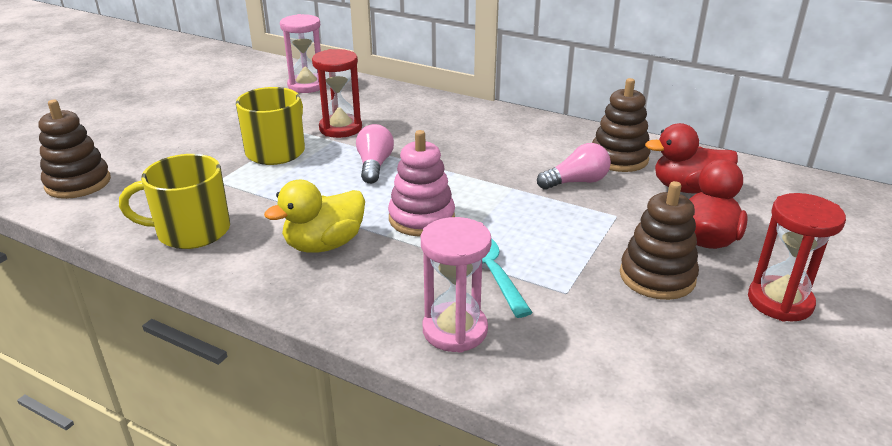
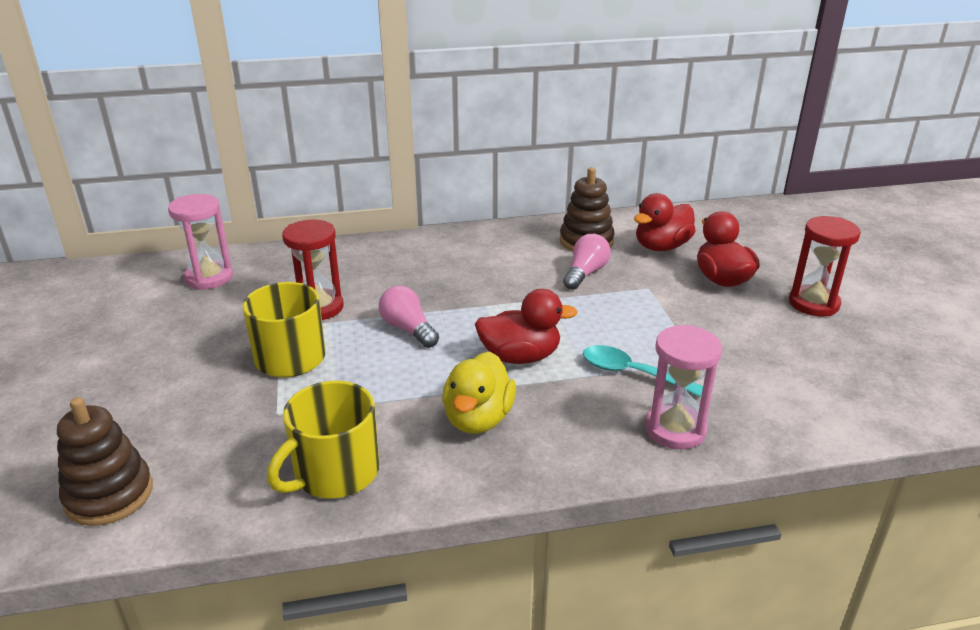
camera: 40 degrees left, 0 degrees up
pink stacking toy [388,130,455,237] -> red duck [475,289,578,364]
brown stacking toy [620,181,699,300] -> none

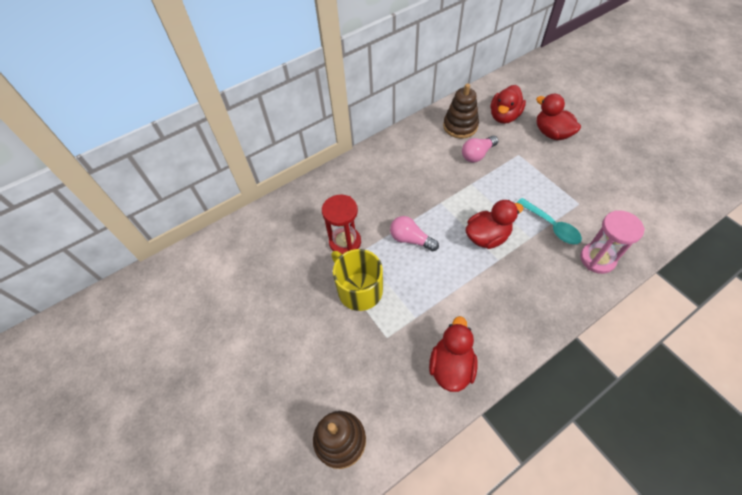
camera: 20 degrees left, 25 degrees up
pink hourglass [168,194,233,290] -> none
yellow mug [267,381,379,498] -> red duck [429,316,478,392]
yellow duck [442,351,516,434] -> none
pink light bulb [563,234,611,290] -> pink light bulb turned 135 degrees counterclockwise [462,136,498,162]
turquoise spoon [583,345,703,397] -> turquoise spoon turned 135 degrees counterclockwise [517,198,582,244]
red hourglass [789,216,861,316] -> none

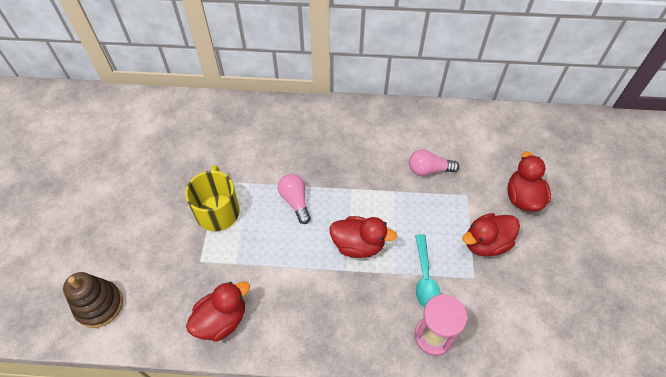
camera: 35 degrees right, 0 degrees up
red hourglass [322,195,361,254] -> none
brown stacking toy [443,83,479,138] -> none
red duck [491,85,526,124] -> red duck moved to [462,213,520,256]

